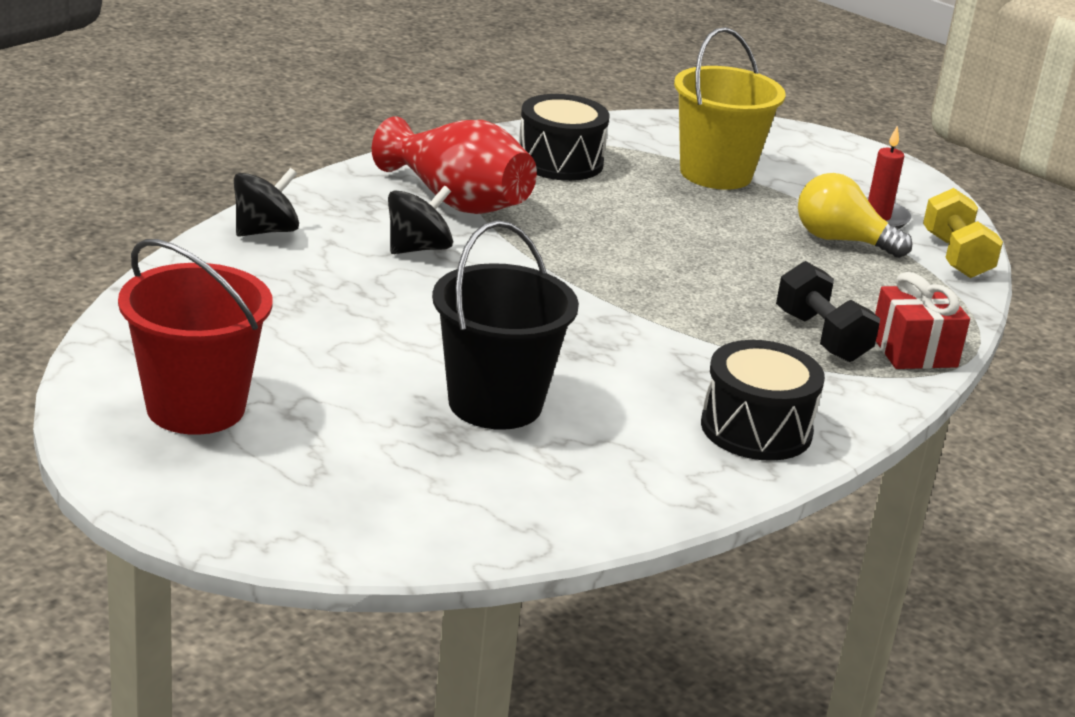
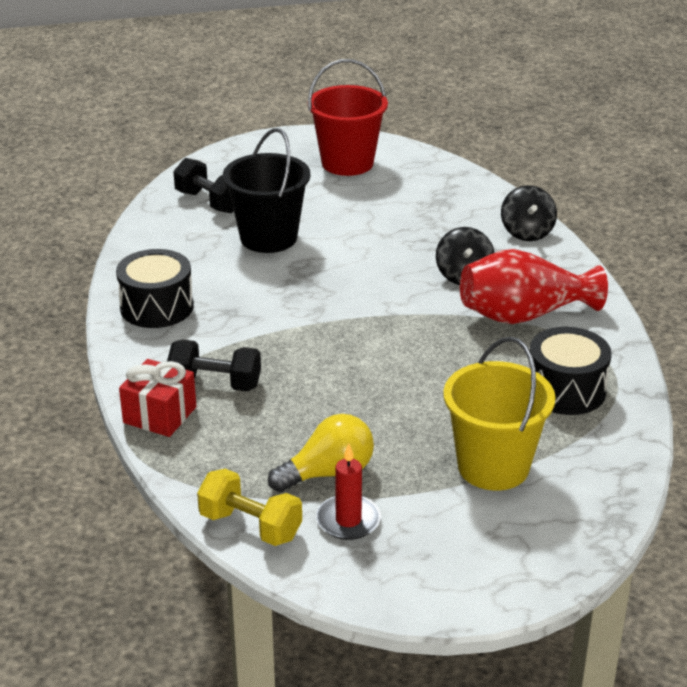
camera: 130 degrees right, 5 degrees up
none -> black dumbbell [173,158,234,213]

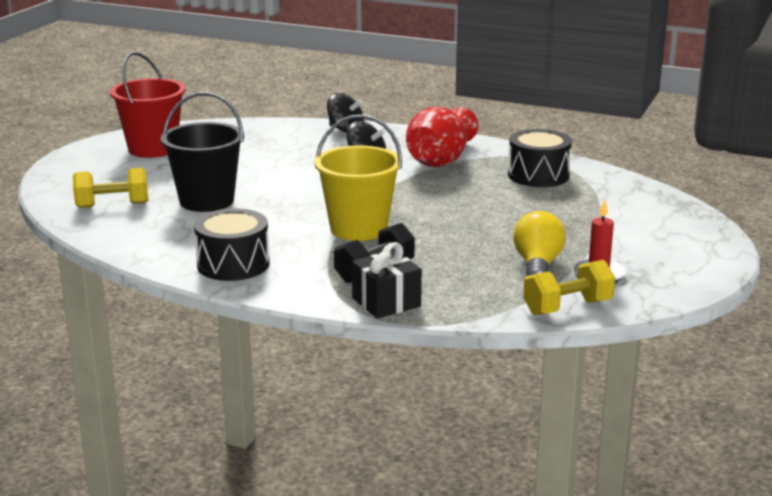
camera: 55 degrees left, 10 degrees down
red gift [119,359,196,437] -> black gift [352,242,422,319]
black dumbbell [173,158,234,213] -> yellow dumbbell [73,168,148,208]
yellow bucket [443,337,556,490] -> yellow bucket moved to [314,115,402,241]

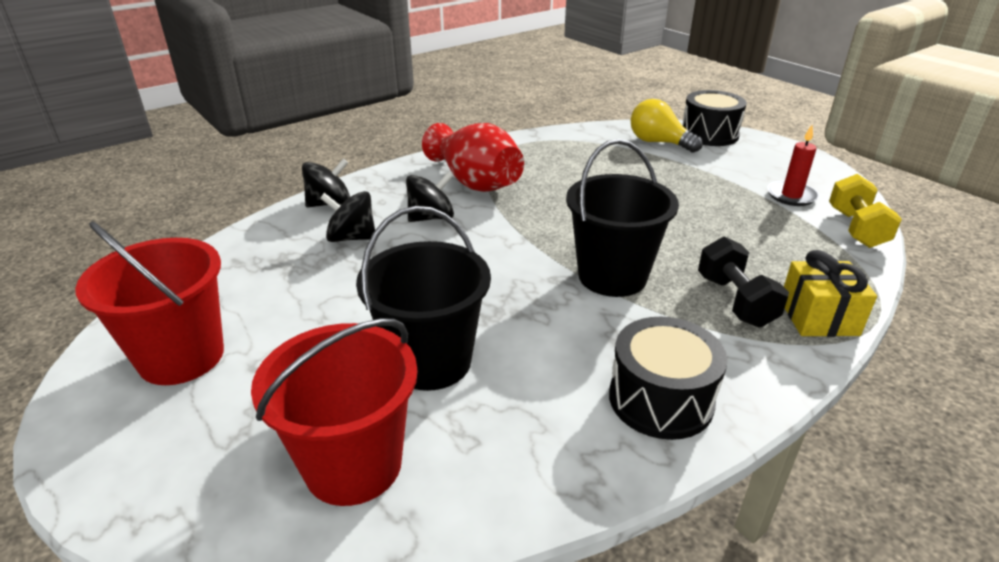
camera: 60 degrees left, 10 degrees up
yellow dumbbell [73,168,148,208] -> red bucket [251,318,418,506]
yellow bucket [314,115,402,241] -> black bucket [566,139,679,297]
black gift [352,242,422,319] -> yellow gift [784,250,877,337]
black drum [508,129,572,187] -> black drum moved to [682,90,747,146]
yellow light bulb [513,211,566,276] -> yellow light bulb moved to [631,99,703,153]
none -> black spinning top [320,191,375,242]

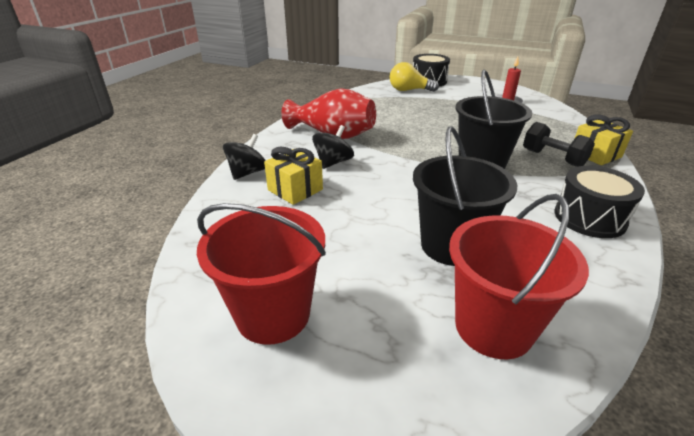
camera: 30 degrees left, 0 degrees up
black spinning top [320,191,375,242] -> yellow gift [264,147,323,205]
yellow dumbbell [829,174,902,248] -> none

